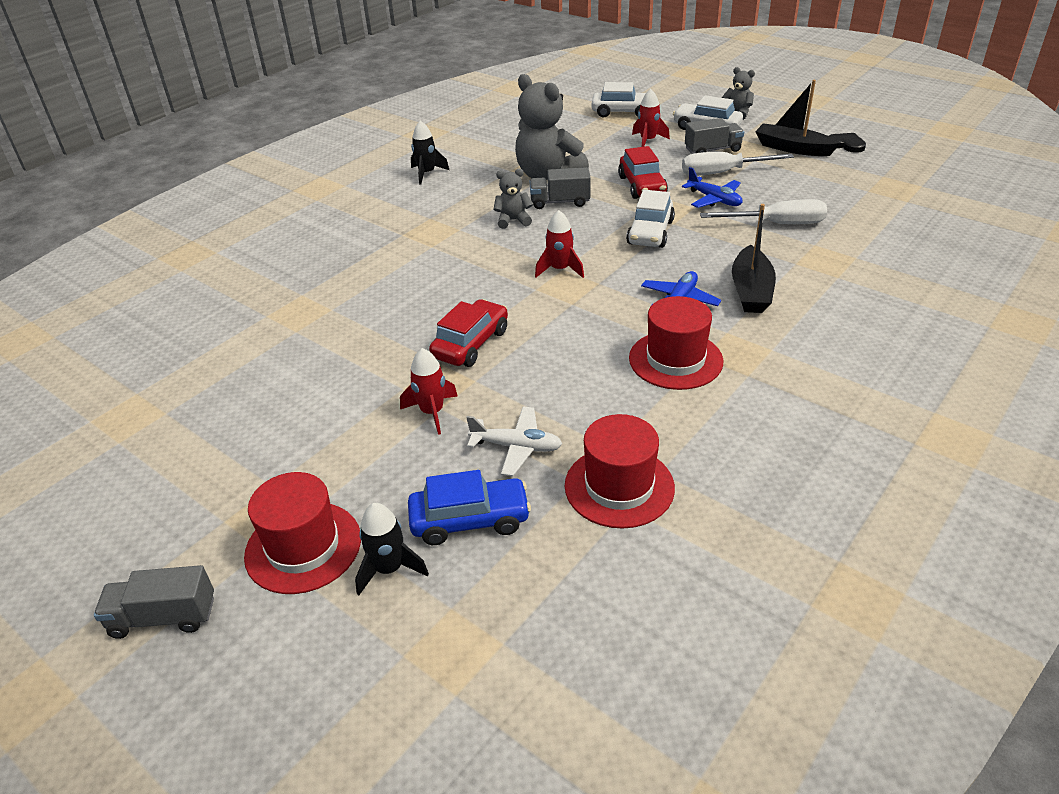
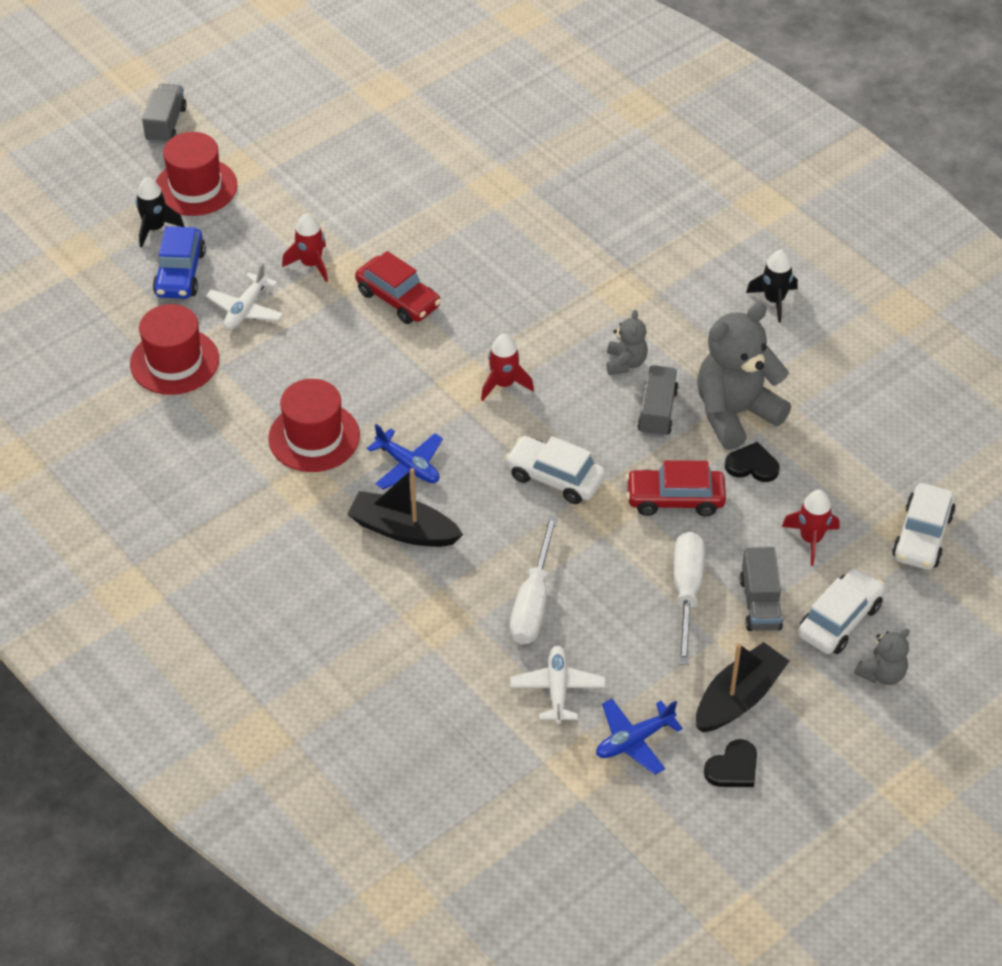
camera: 100 degrees right, 10 degrees up
blue plane [682,167,743,208] -> blue plane moved to [596,699,683,775]
none -> white plane [510,646,605,724]
none -> black heart [725,442,780,482]

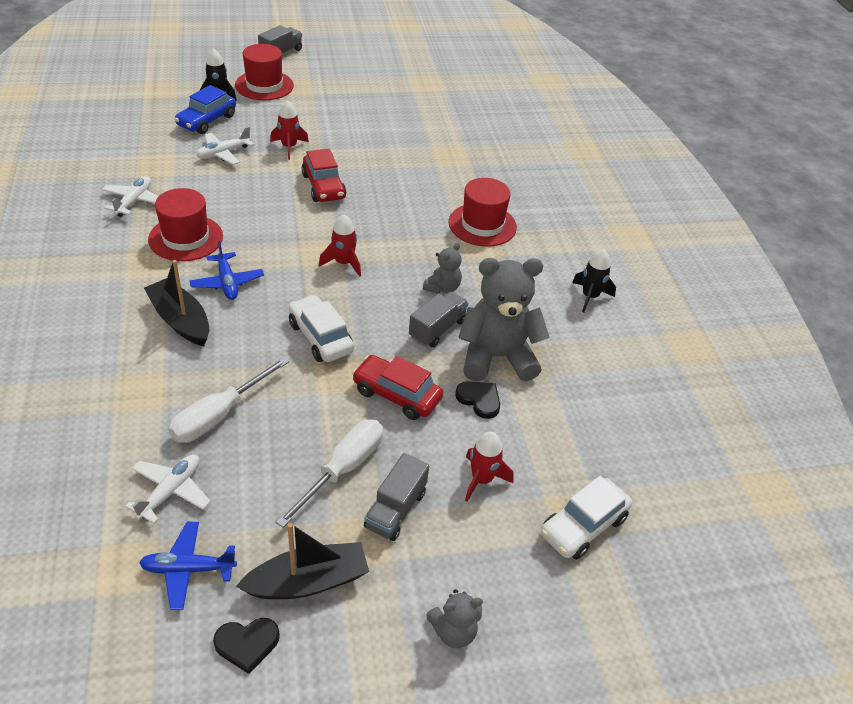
camera: 25 degrees right, 5 degrees down
red hat [130,304,219,395] -> red hat moved to [449,178,517,247]
white car [798,567,885,654] -> none
none -> white plane [102,176,159,217]

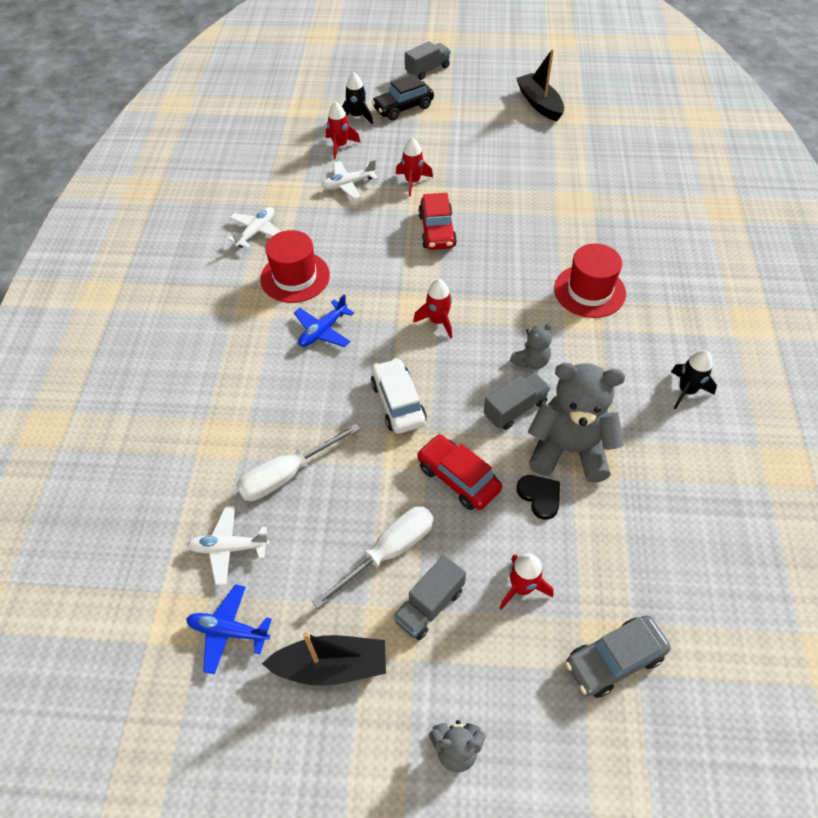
camera: 20 degrees right, 10 degrees up
white plane [125,454,211,524] -> white plane turned 135 degrees counterclockwise [187,506,270,585]
black boat [144,260,209,346] -> black boat moved to [516,49,564,121]
blue car [174,85,236,134] -> red rocket [326,102,361,159]
blue plane [189,241,264,300] -> blue plane turned 45 degrees clockwise [294,294,354,347]
black heart [213,618,280,674] -> none
red hat [235,44,294,100] -> black car [372,74,434,121]
white car [541,476,632,560] -> grey car [565,615,671,698]

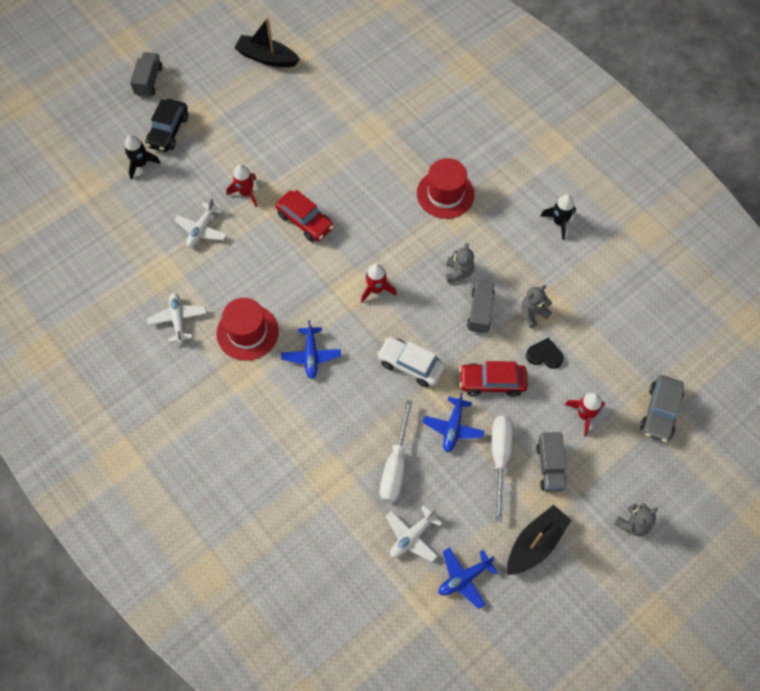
camera: 45 degrees left, 10 degrees up
red rocket [326,102,361,159] -> none
grey teddy bear [528,363,625,483] -> grey teddy bear [521,285,552,328], size x0.49
none -> blue plane [423,392,484,452]

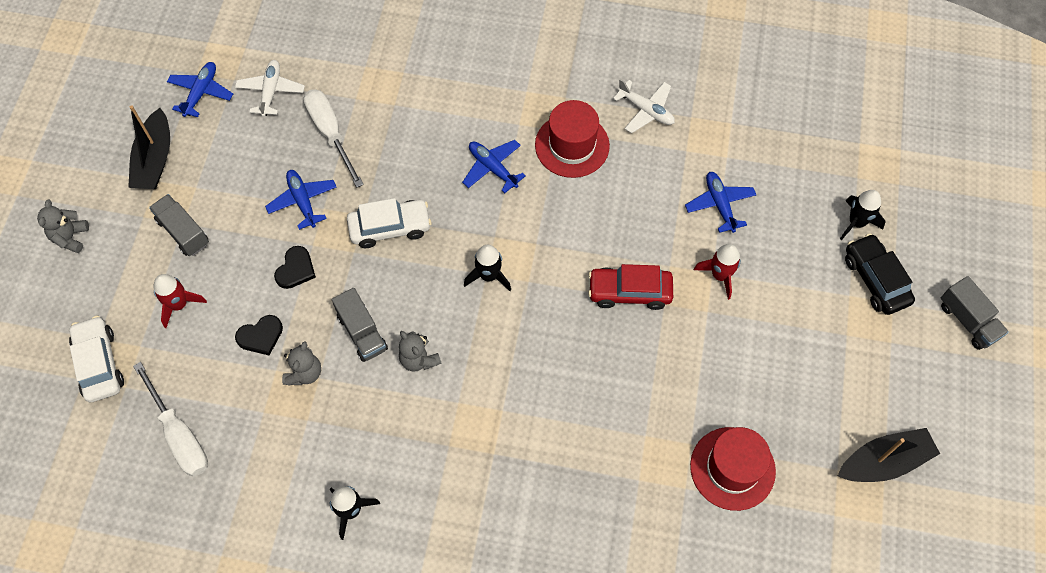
camera: 140 degrees right, 0 degrees up
white plane [174,197,227,248] -> blue plane [685,172,756,233]
red rocket [361,264,397,303] -> black rocket [464,245,511,291]
red hat [417,158,475,219] -> red hat moved to [690,427,776,511]
red car [459,361,528,397] -> black heart [274,246,316,289]
white screwdriver [492,416,513,522] -> white screwdriver moved to [133,362,208,477]
grey car [640,375,684,442] -> white car [69,316,124,402]

